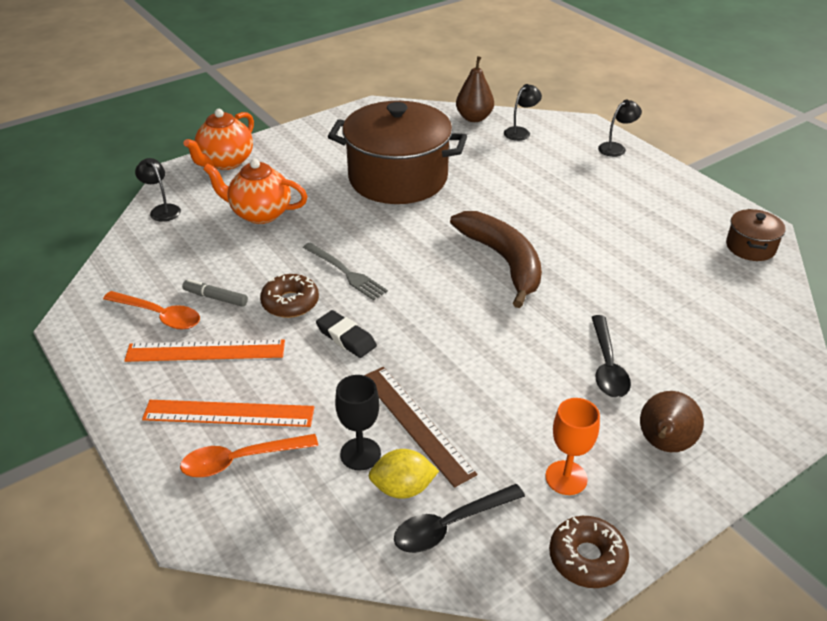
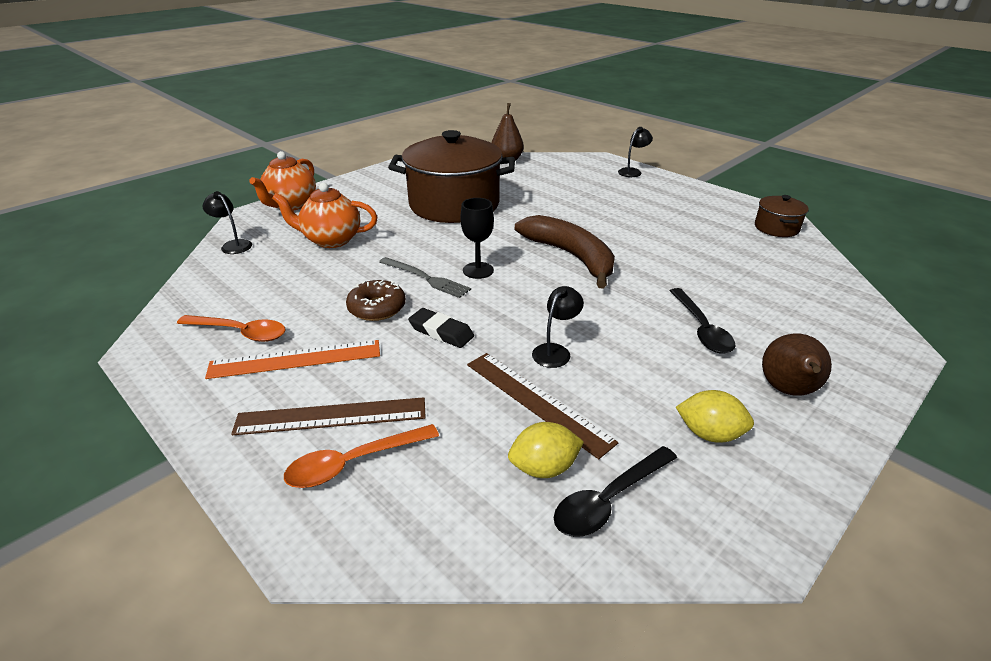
camera: 10 degrees left, 5 degrees down
orange ruler [142,400,314,427] -> brown ruler [231,397,426,435]
grey marker [182,279,248,307] -> none
black goblet [335,375,381,471] -> black goblet moved to [461,198,494,279]
black lamp [504,84,542,141] -> black lamp moved to [532,286,584,368]
orange goblet [545,398,600,495] -> yellow lemon [676,390,754,443]
brown donut [549,516,629,588] -> none

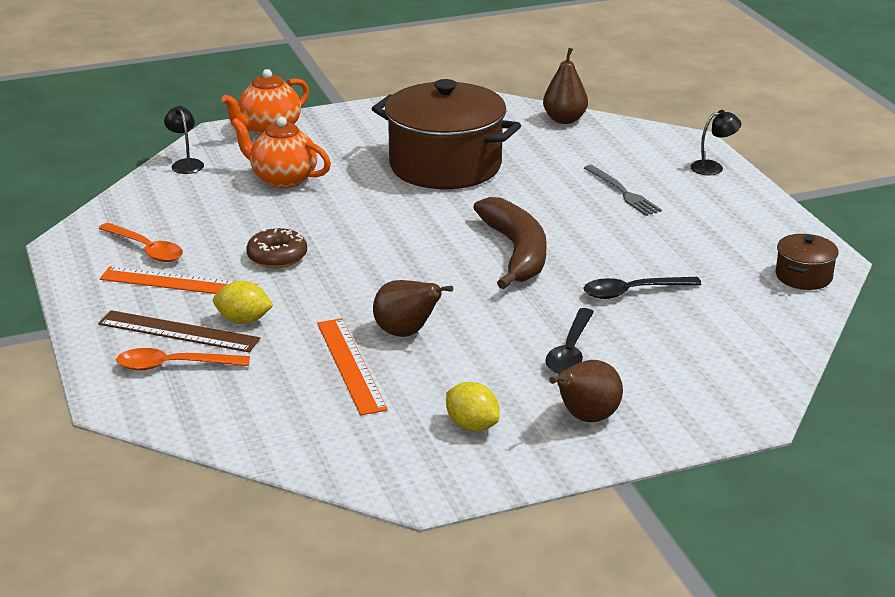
camera: 25 degrees right, 5 degrees down
grey fork [379,257,471,298] -> grey fork moved to [584,165,662,216]
black eraser [408,308,474,348] -> none
black goblet [461,198,494,279] -> none
brown ruler [467,353,618,459] -> orange ruler [317,318,388,415]
yellow lemon [508,422,584,478] -> yellow lemon moved to [213,281,274,324]
black lamp [532,286,584,368] -> brown pear [373,280,453,337]
black spoon [554,446,677,537] -> black spoon moved to [584,277,702,299]

